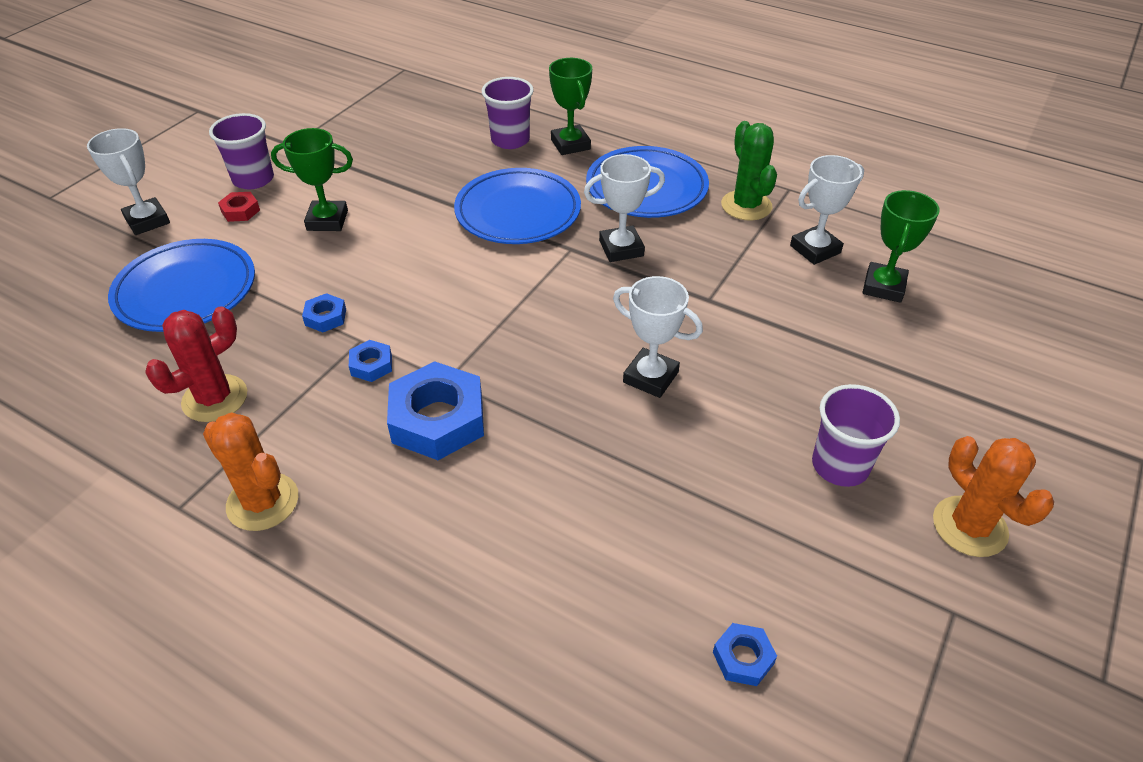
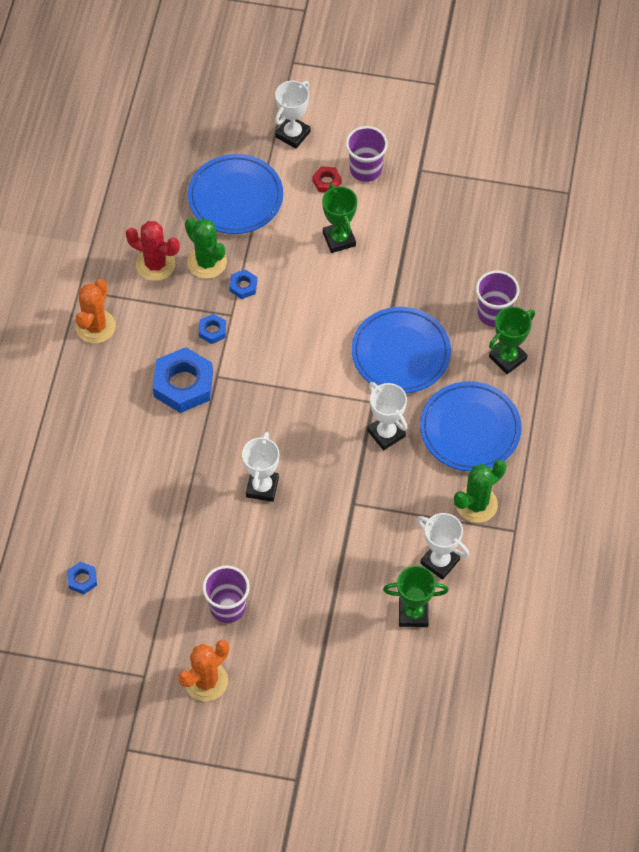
camera: 70 degrees right, 15 degrees up
none -> green cactus [185,218,227,279]

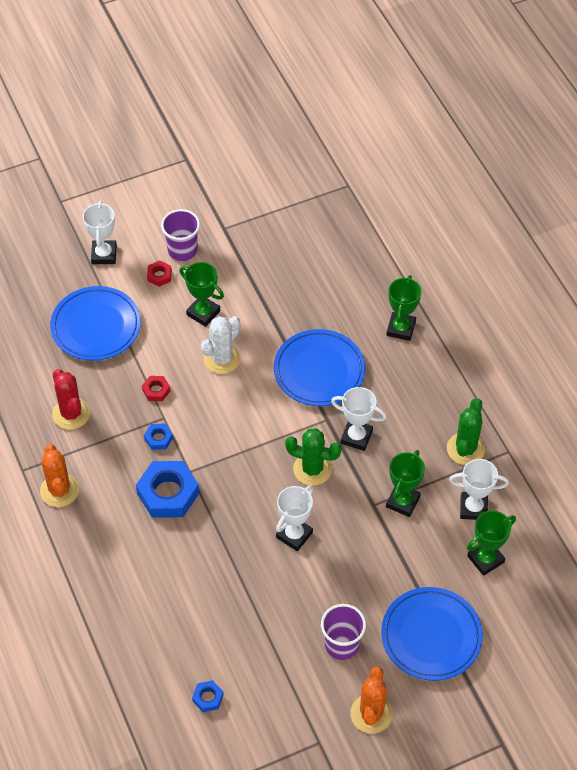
camera: 35 degrees left, 5 degrees down
red cactus [126,221,180,281] -> red cactus turned 75 degrees clockwise [52,369,90,430]
green cactus [185,218,227,279] -> green cactus moved to [285,428,342,486]
blue nut [229,269,257,299] -> red nut [142,376,170,401]
white trophy [242,432,280,502] -> white trophy turned 60 degrees clockwise [276,485,313,551]
blue plate [420,381,522,471] -> blue plate moved to [381,587,483,681]
purple cup [476,271,520,327] -> none
none -> white cactus [201,316,241,374]
none -> green trophy [386,450,425,517]

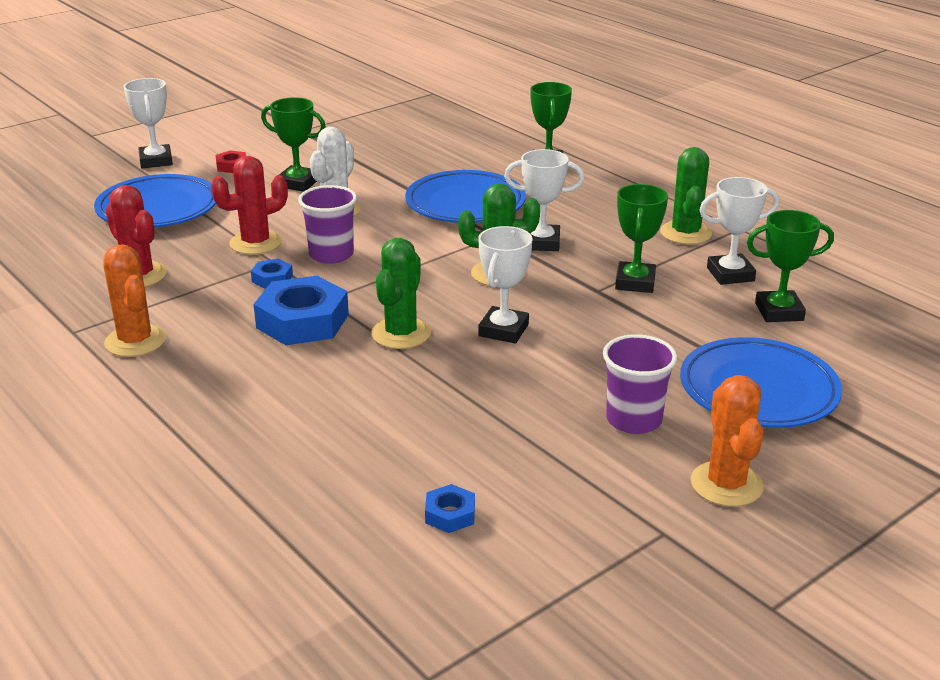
camera: 15 degrees left, 25 degrees down
red nut [142,376,170,401] -> red cactus [211,156,288,255]
purple cup [161,209,200,261] -> purple cup moved to [298,185,357,264]
green trophy [467,510,516,576] -> green trophy turned 45 degrees clockwise [747,210,834,322]
none -> green cactus [371,238,431,349]

